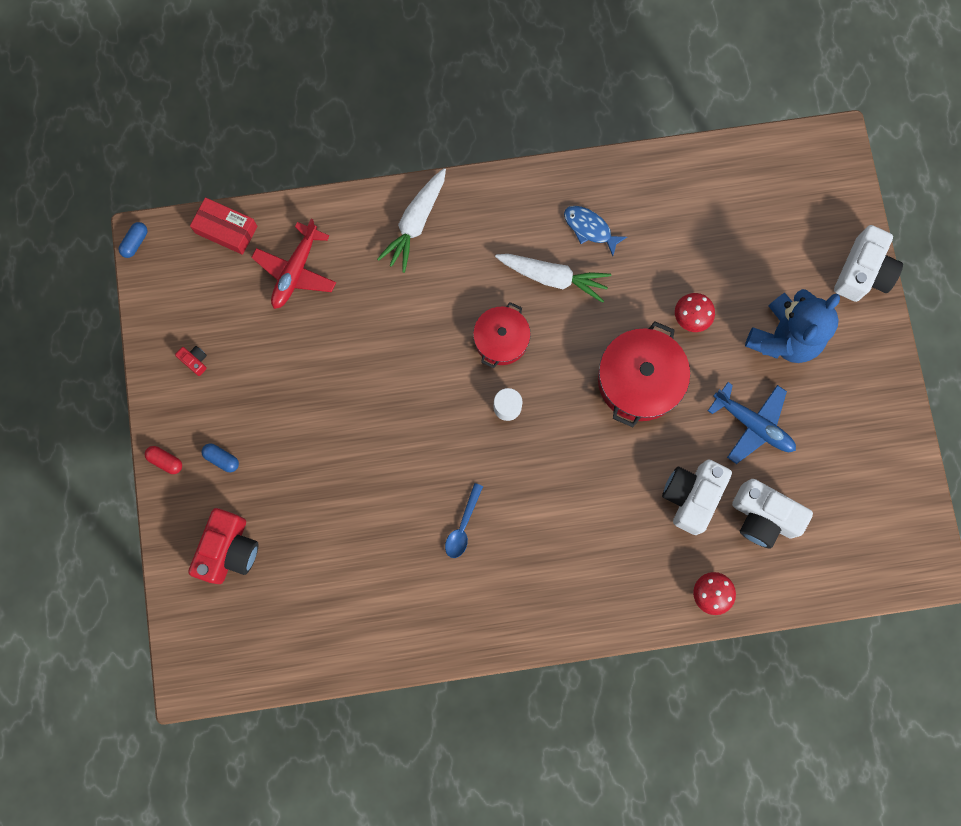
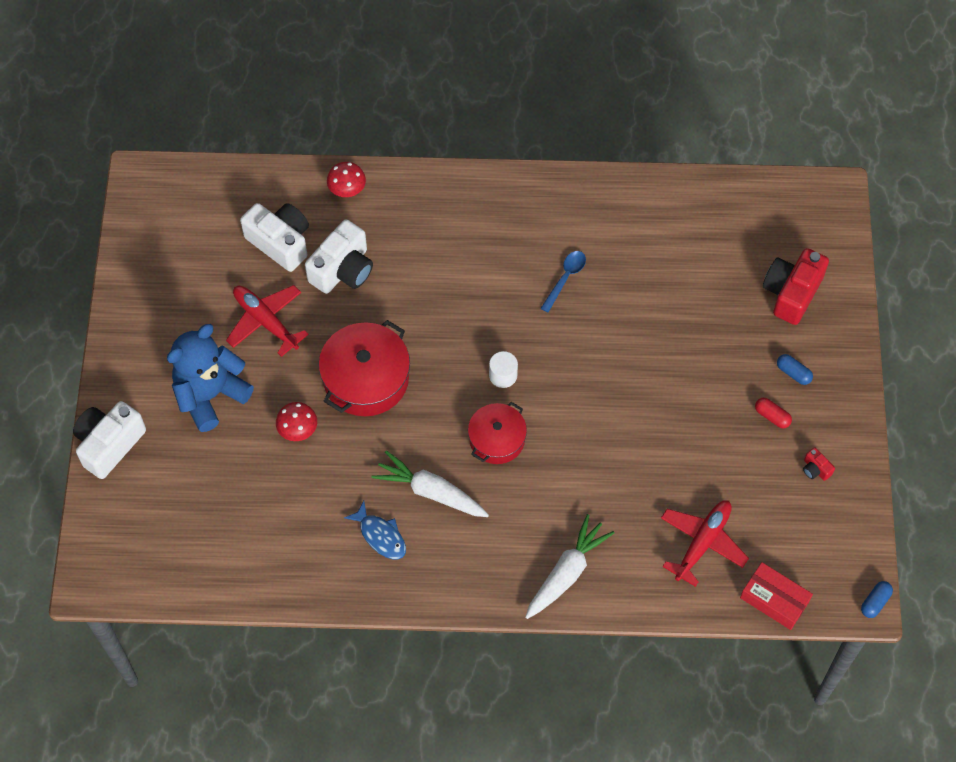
camera: 170 degrees left, 15 degrees down
red capsule [145,446,182,474] -> red capsule moved to [755,398,792,428]
blue plane [708,382,796,464] -> red plane [226,285,309,357]

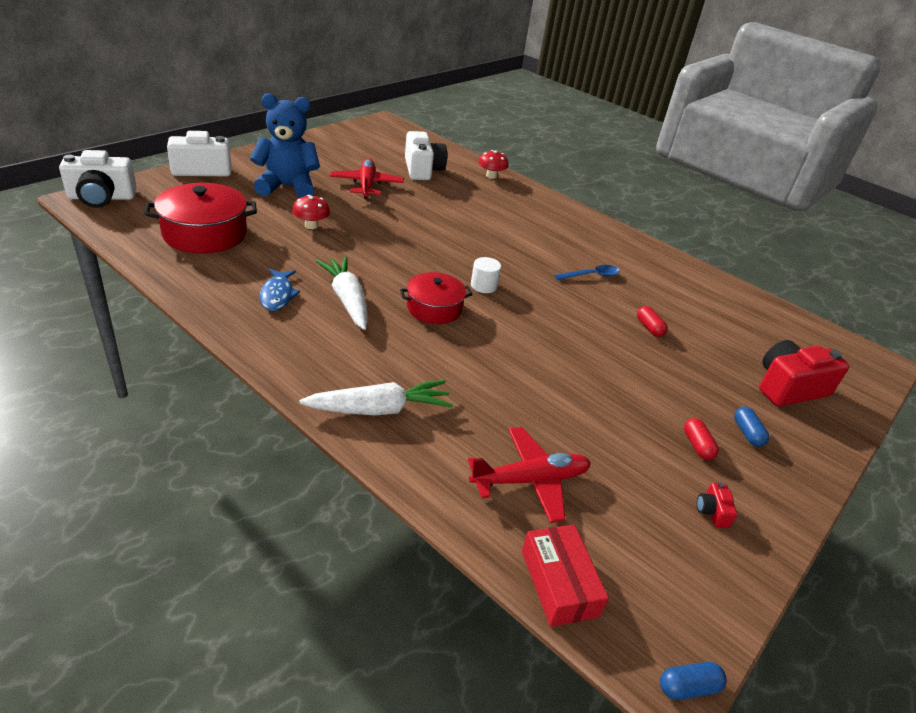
camera: 35 degrees right, 25 degrees down
white camera [305,219,373,294] -> white camera moved to [59,150,137,208]
red pot [319,320,410,416] -> red pot moved to [144,183,257,253]
none -> red capsule [637,306,668,337]

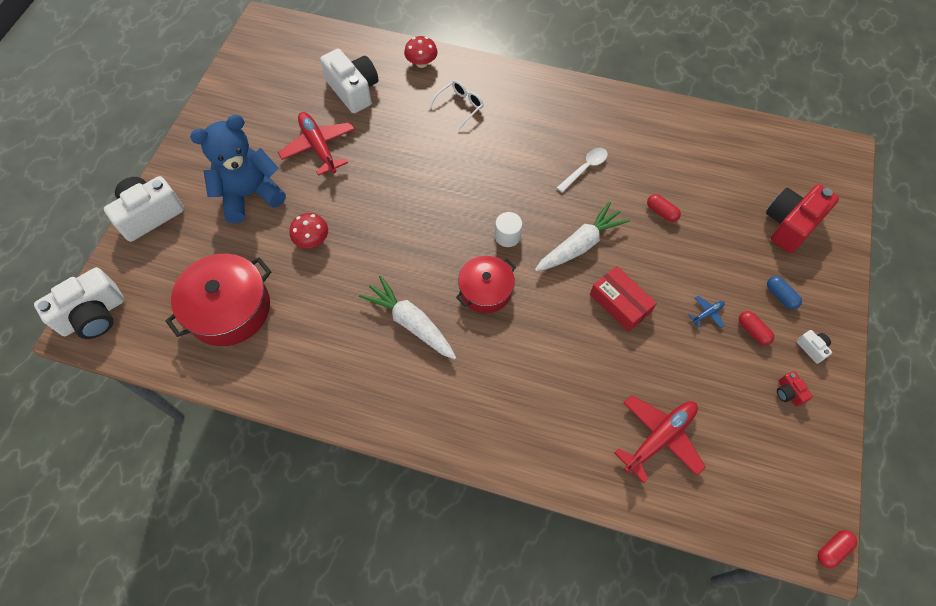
camera: 20 degrees left, 25 degrees up
blue fish [260,269,300,311] -> none
white carrot [300,380,453,415] -> white carrot moved to [535,202,630,271]
red box [522,524,609,627] -> red box moved to [590,266,657,332]
blue spoon [554,265,619,280] -> white spoon [557,147,608,193]
blue capsule [660,662,727,700] -> red capsule [817,530,858,568]
none -> white glasses [429,80,484,131]
none -> blue plane [689,296,725,328]
none -> white camera [796,330,832,364]

